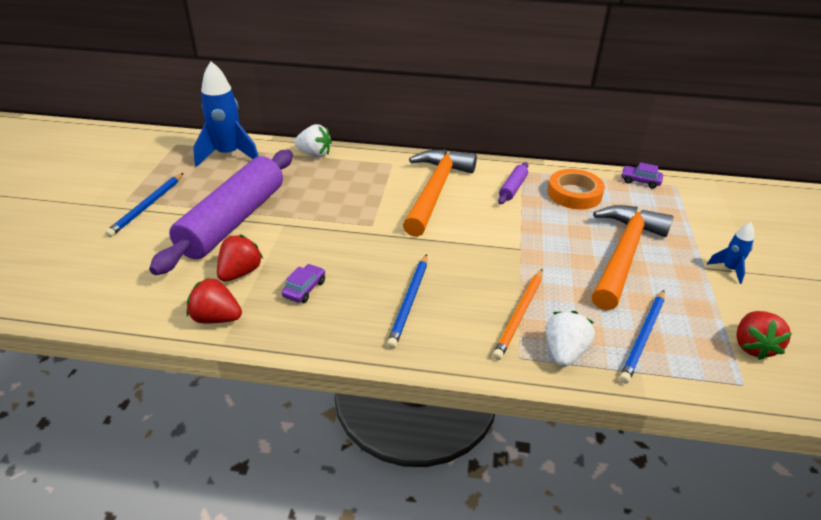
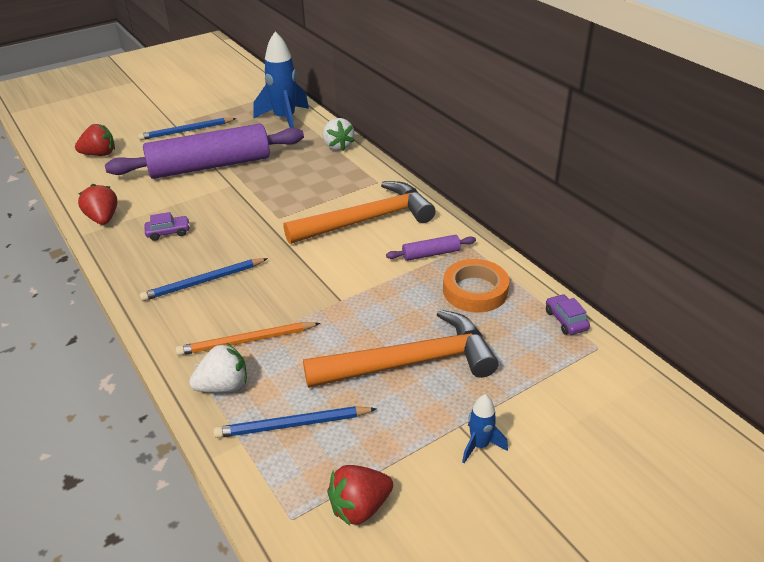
camera: 50 degrees right, 0 degrees up
red strawberry [217,235,263,282] -> red strawberry moved to [75,124,115,156]

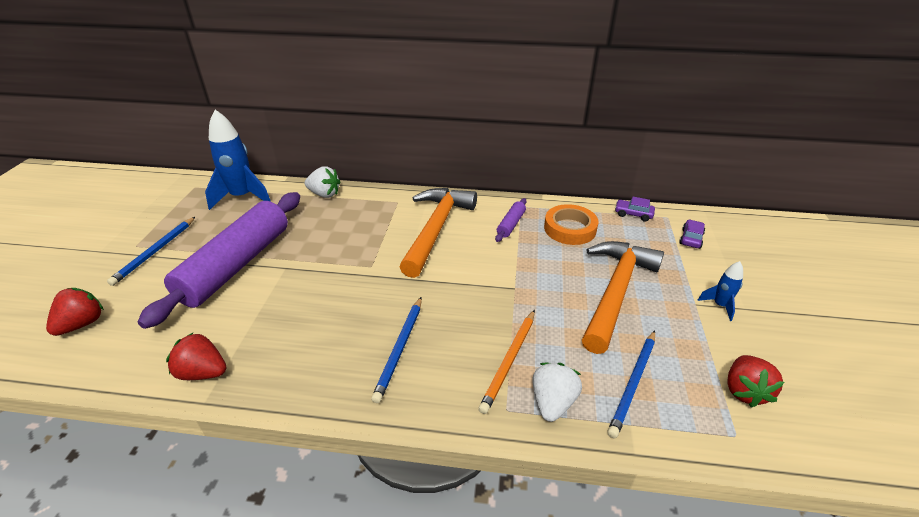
camera: 50 degrees left, 0 degrees up
purple car [144,212,190,241] -> purple car moved to [679,219,705,249]

